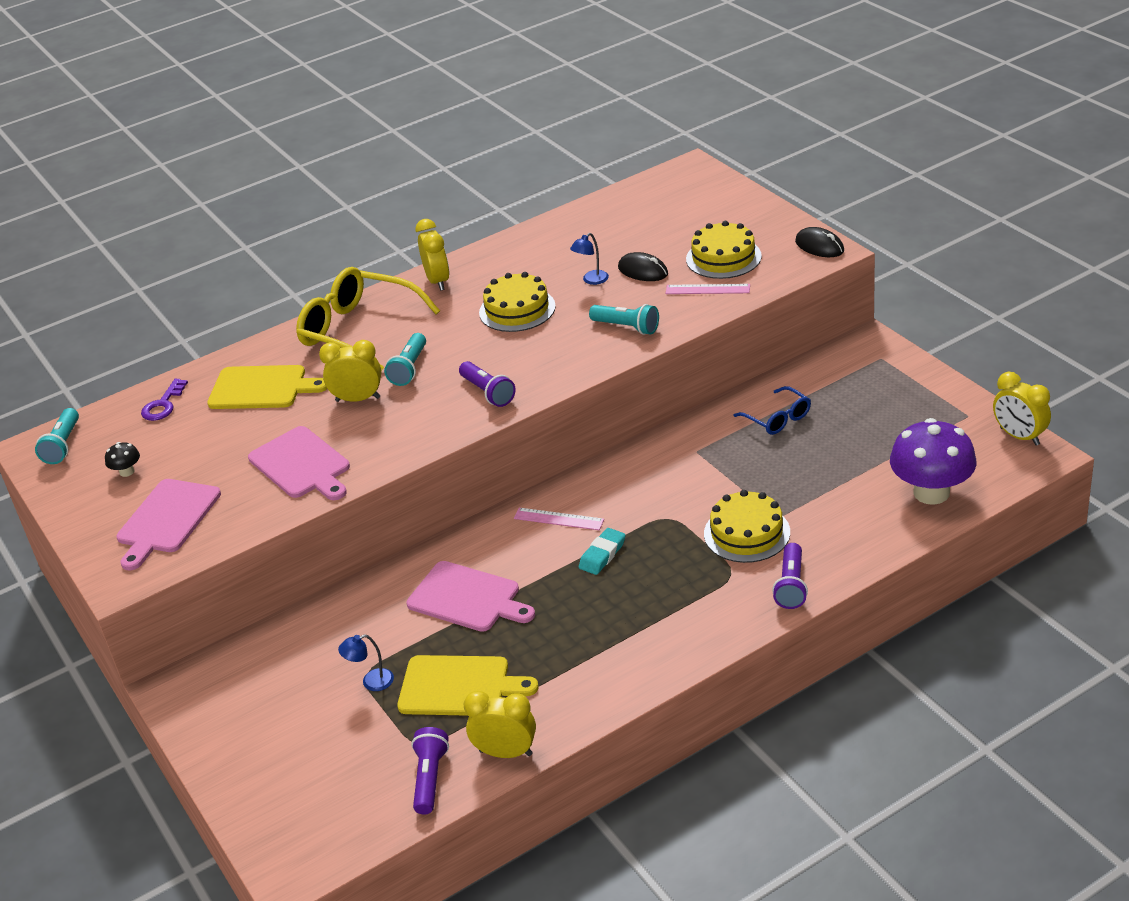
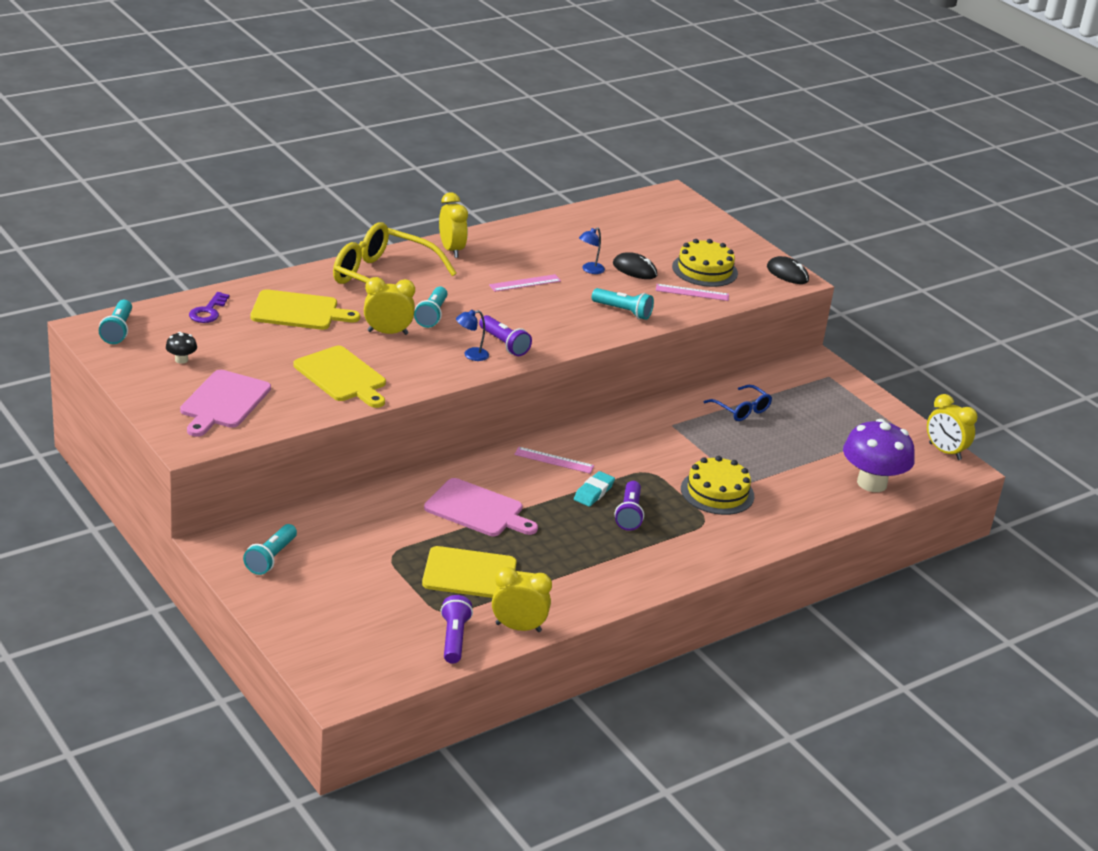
camera: 10 degrees left, 5 degrees down
pink cutting board [248,426,350,500] -> yellow cutting board [293,346,386,408]
blue lamp [338,634,394,691] -> blue lamp moved to [456,310,489,361]
yellow cake [479,272,556,332] -> pink ruler [489,274,561,292]
purple flashlight [772,543,808,609] -> purple flashlight moved to [615,481,644,531]
none -> turquoise flashlight [243,524,297,575]

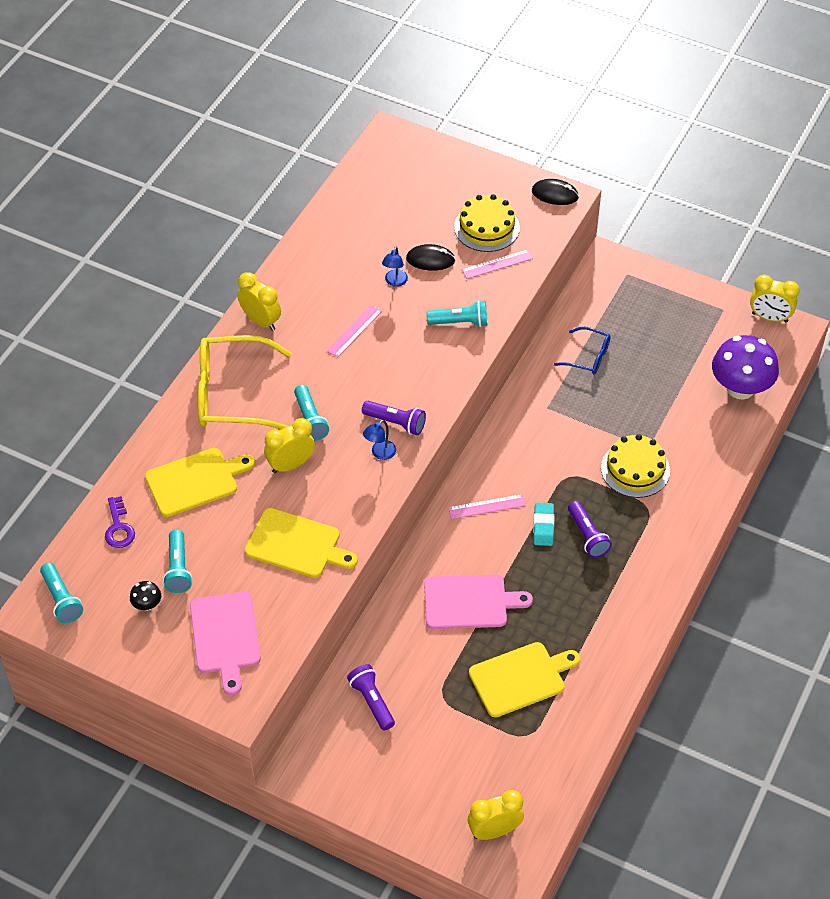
camera: 25 degrees left, 20 degrees up
turquoise flashlight [243,524,297,575] -> turquoise flashlight moved to [163,530,193,593]
purple flashlight [441,595,473,664] -> purple flashlight moved to [347,664,395,730]
yellow clock [492,567,552,632] -> yellow clock moved to [468,790,524,840]

